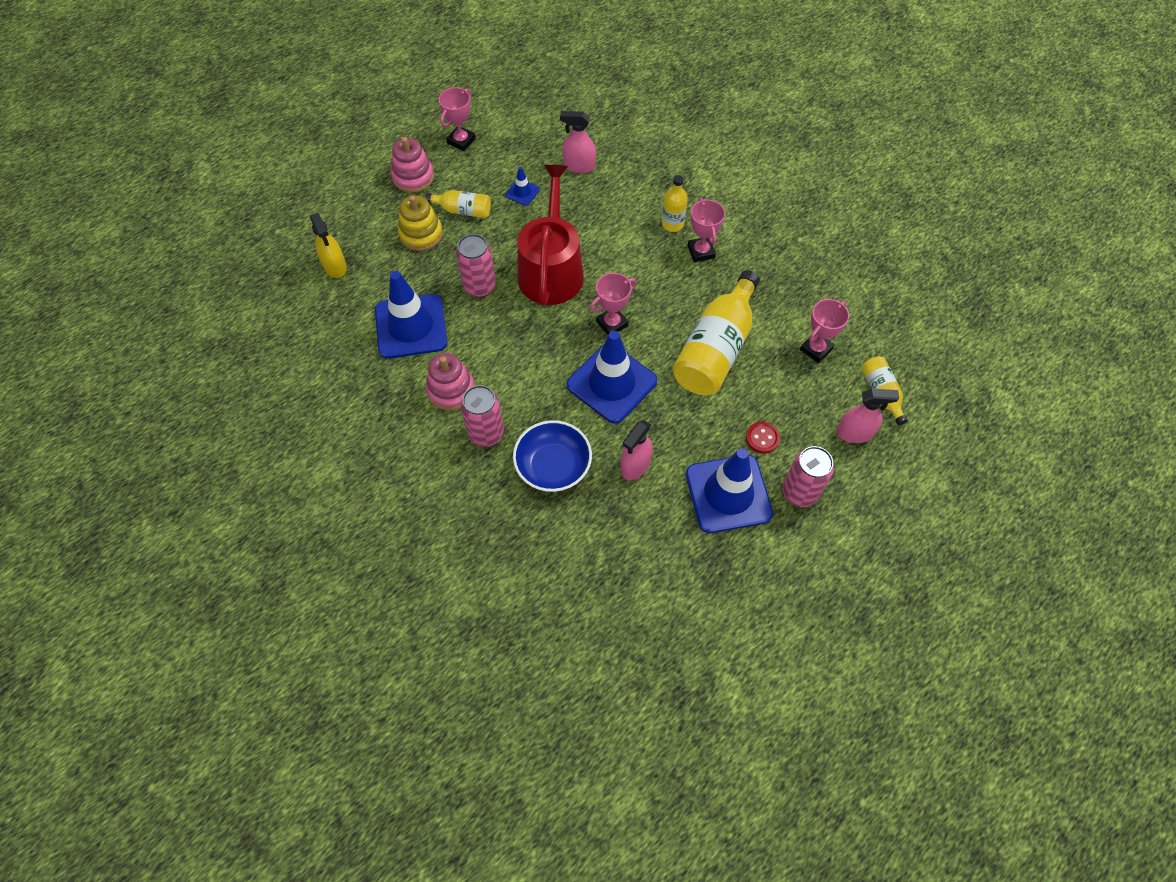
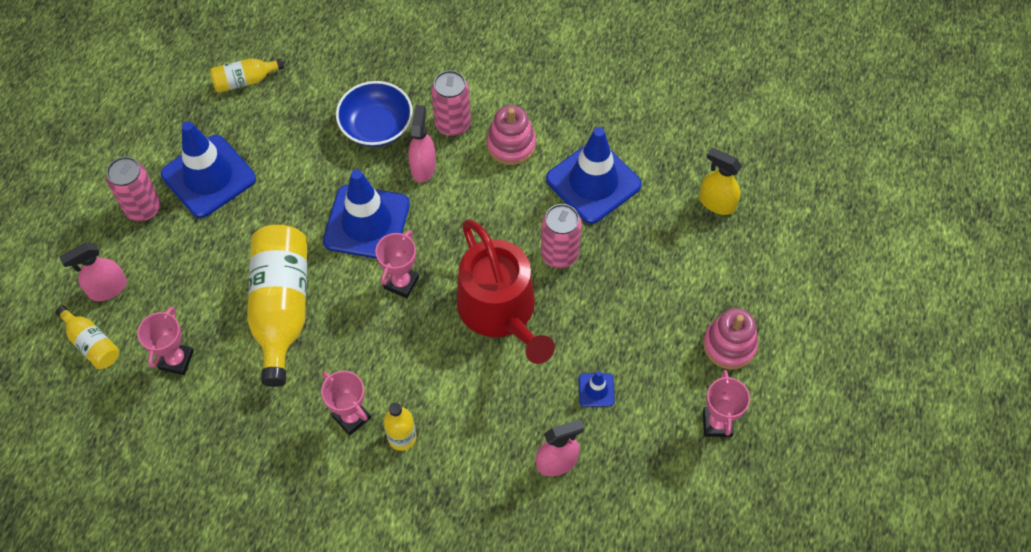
camera: 150 degrees right, 0 degrees up
yellow stacking toy [398,195,443,251] -> none
yellow bottle [425,190,491,218] -> yellow bottle moved to [210,58,284,93]
pink spray bottle [620,420,653,480] -> pink spray bottle moved to [408,105,436,183]
red button [746,422,780,453] -> none

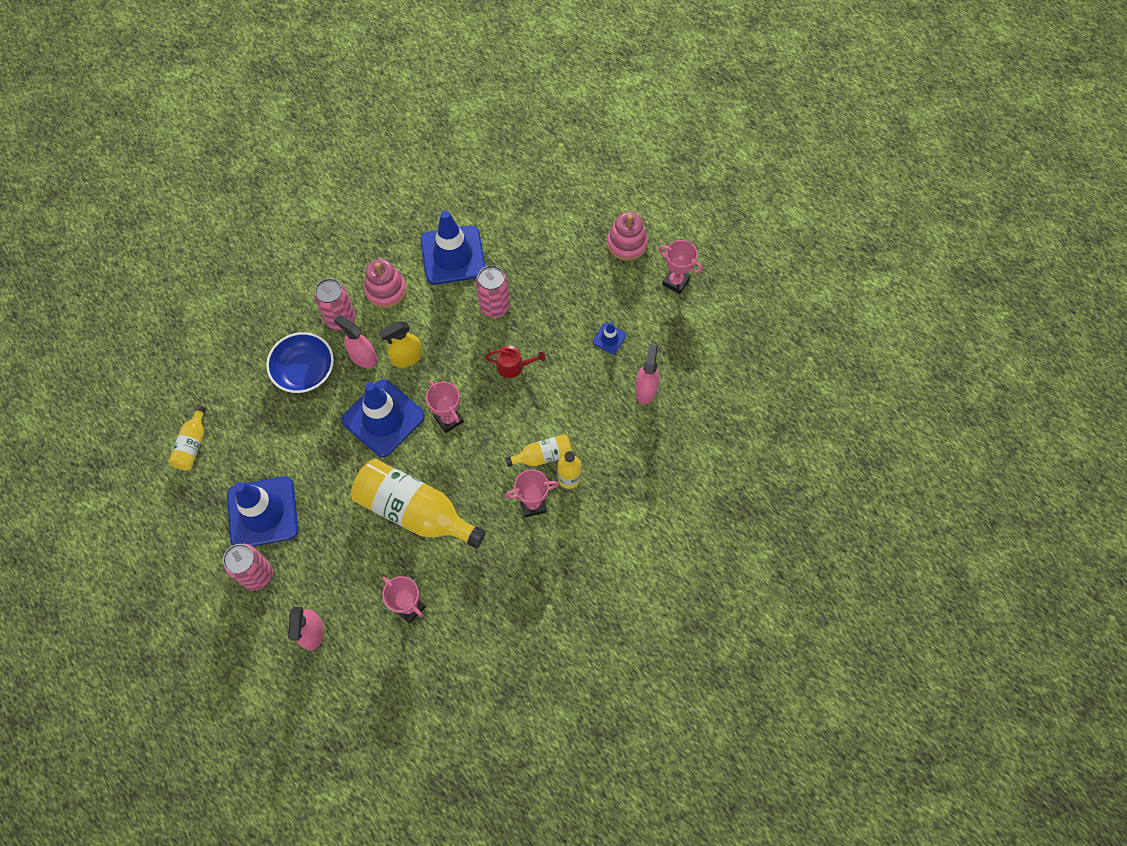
camera: 60 degrees left, 5 degrees up
yellow bottle [56,306,119,369] -> yellow bottle moved to [505,434,572,467]
red watering can [456,219,555,364] -> red watering can [485,346,545,378], size x0.42
yellow spray bottle [700,148,742,215] -> yellow spray bottle moved to [379,321,423,368]

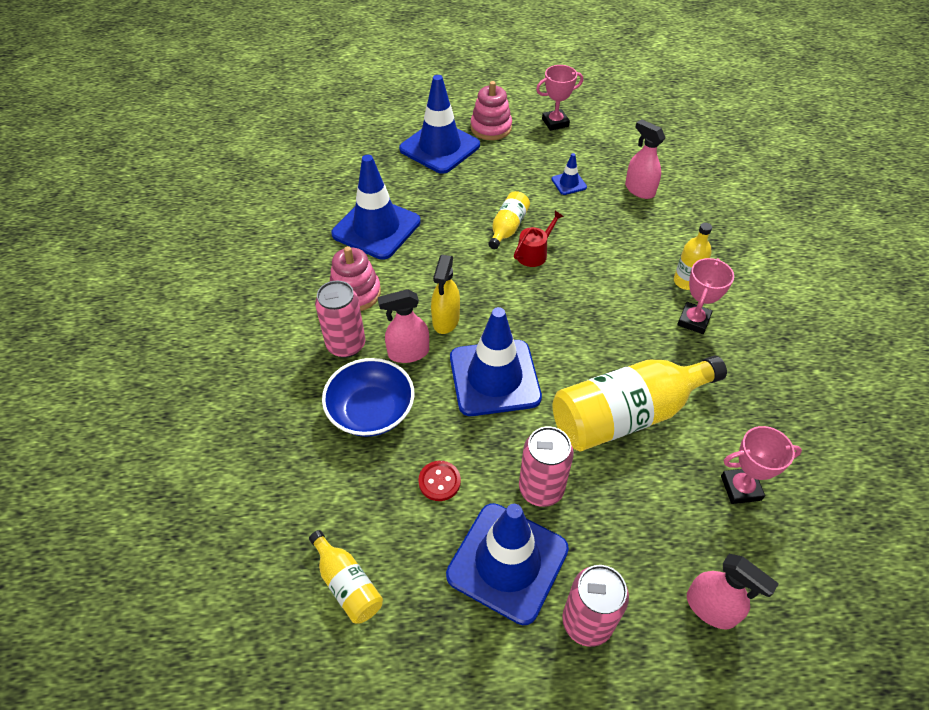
camera: 50 degrees left, 15 degrees down
pink trophy [426,380,464,433] -> none
pink can [476,265,510,318] -> pink can moved to [519,426,574,507]
yellow bottle [505,434,572,467] -> yellow bottle moved to [488,191,530,249]
none -> blue traffic cone [399,75,480,174]
none -> red button [418,461,461,501]

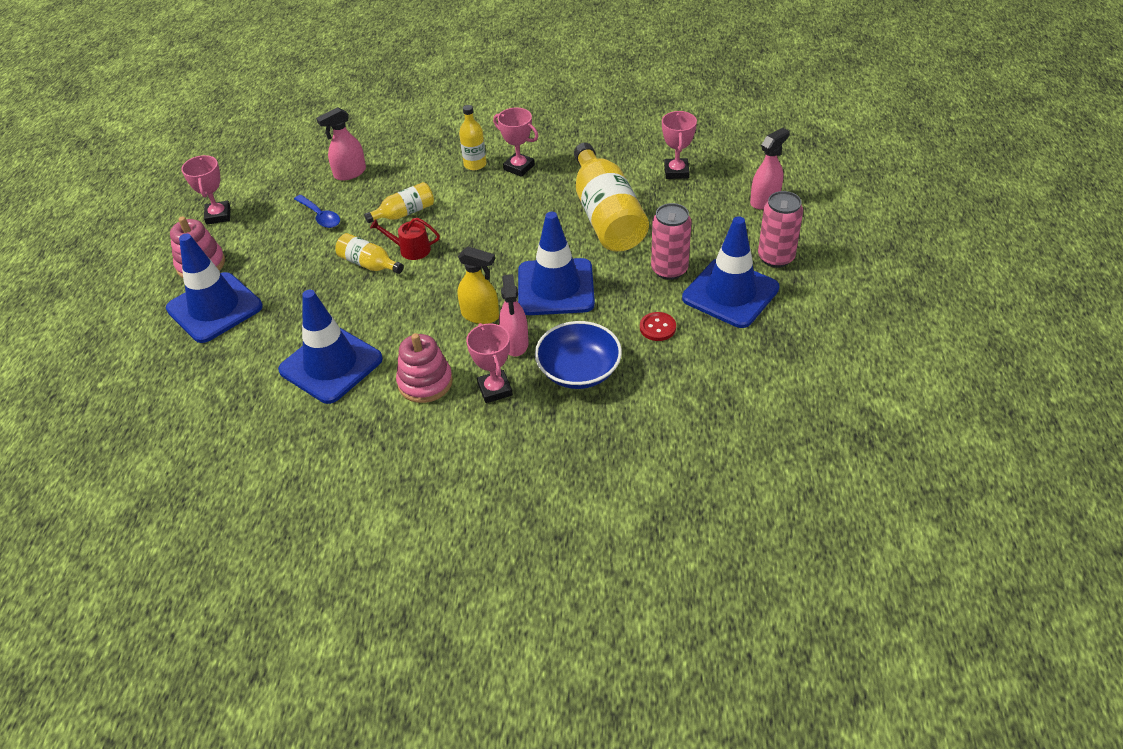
camera: 80 degrees left, 5 degrees down
yellow bottle [309,530,383,624] -> yellow bottle moved to [364,182,434,223]
pink can [315,280,365,358] -> pink trophy [466,323,513,403]
red watering can [514,211,564,267] -> red watering can turned 45 degrees counterclockwise [370,218,440,260]
blue traffic cone [551,153,587,195] -> blue spoon [294,195,340,228]

